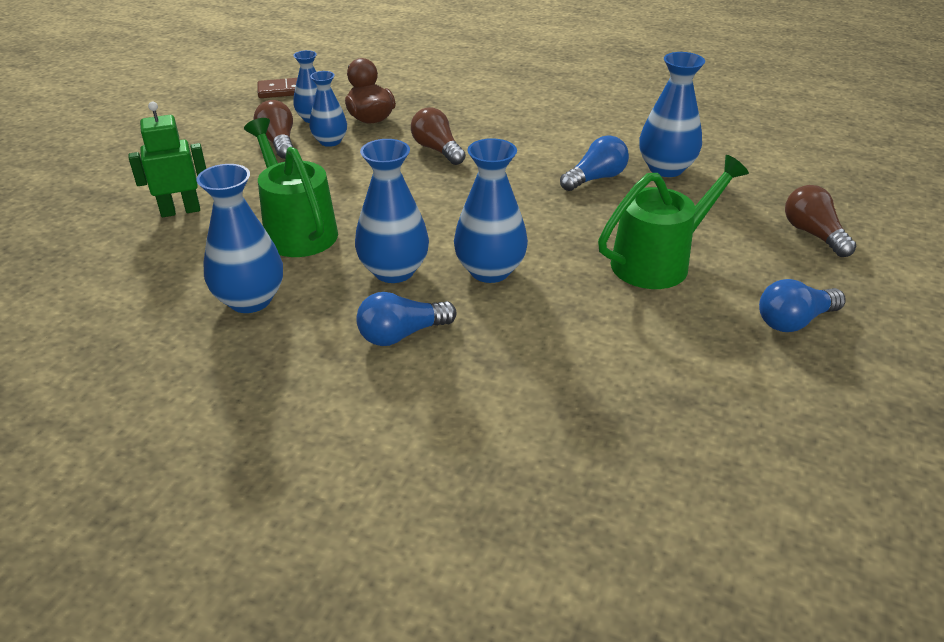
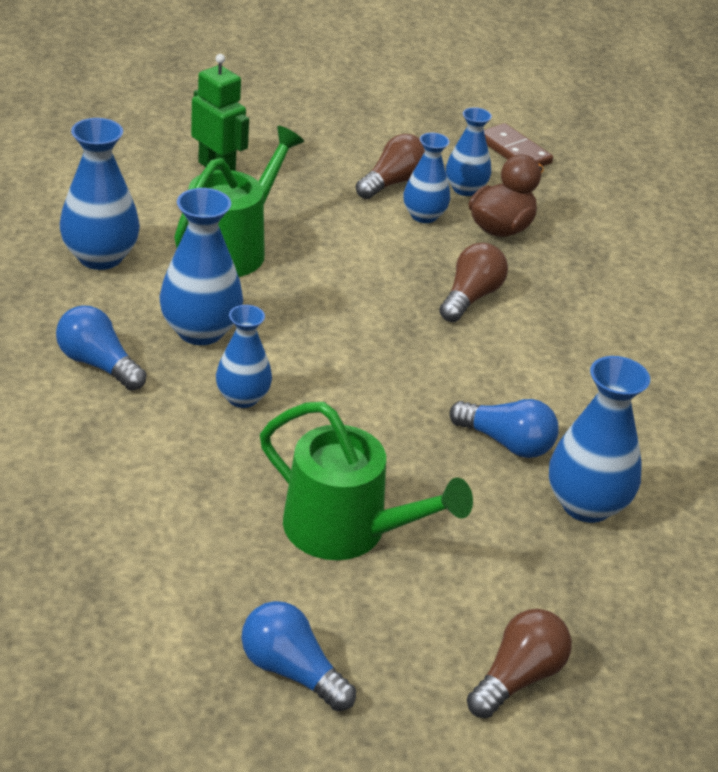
camera: 60 degrees right, 0 degrees up
blue vase [454,138,528,283] -> blue vase [216,305,272,408], size x0.65

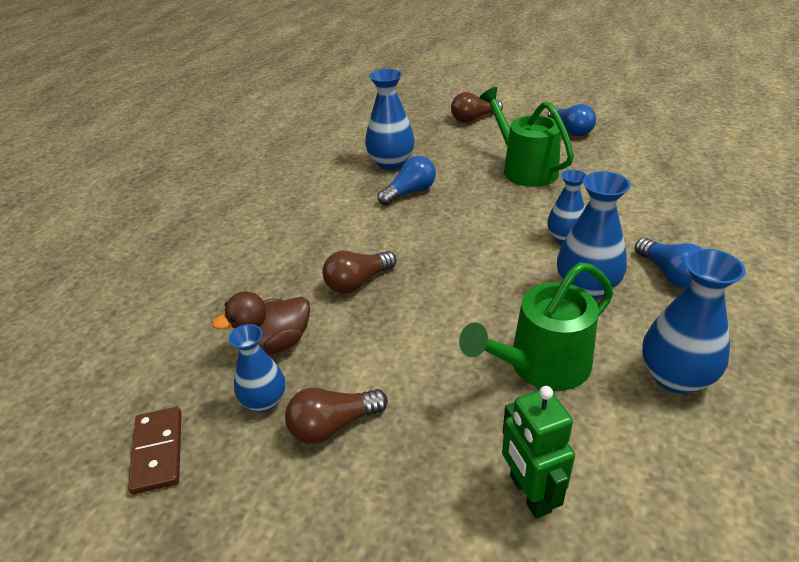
camera: 150 degrees left, 0 degrees up
blue vase [403,133,450,223] -> none
blue light bulb [449,399,559,458] -> blue light bulb turned 90 degrees clockwise [377,156,436,205]

